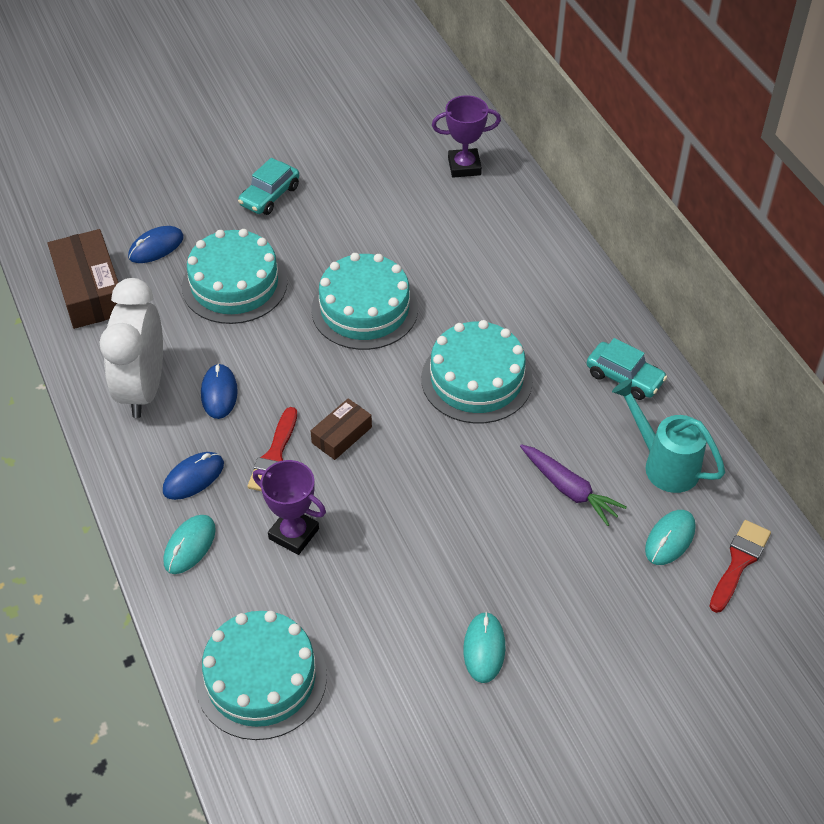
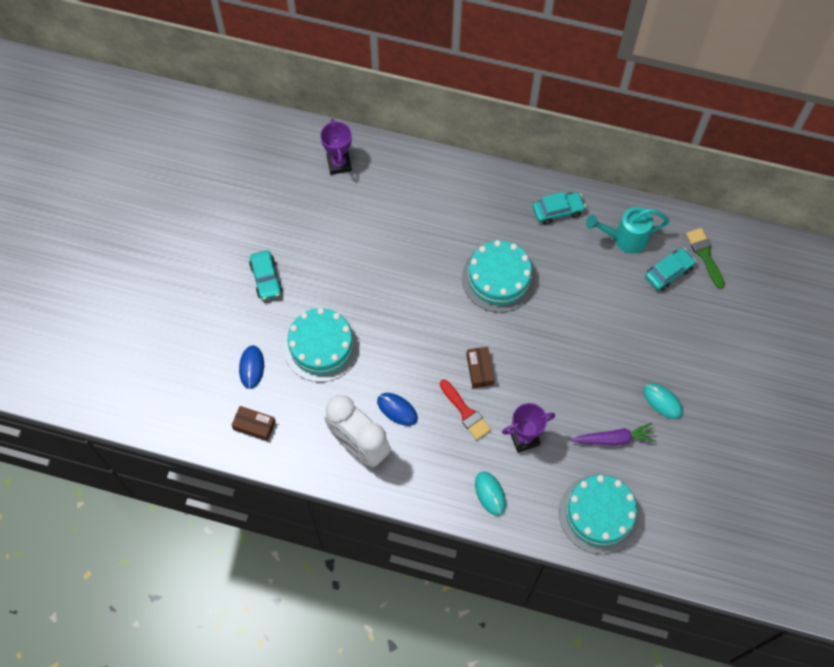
camera: 50 degrees left, 15 degrees up
brown box [48,229,119,329] -> brown box [231,406,276,441], size x0.55
blue mouse [163,452,224,500] -> none
turquoise cake [311,253,418,350] -> none
purple trophy [432,95,501,178] -> purple trophy turned 45 degrees counterclockwise [320,118,352,175]
purple carrot [520,444,627,526] -> purple carrot moved to [571,423,656,445]
turquoise mouse [645,510,696,565] -> turquoise car [645,248,696,291]
red brush [709,520,771,613] -> green brush [686,228,725,289]

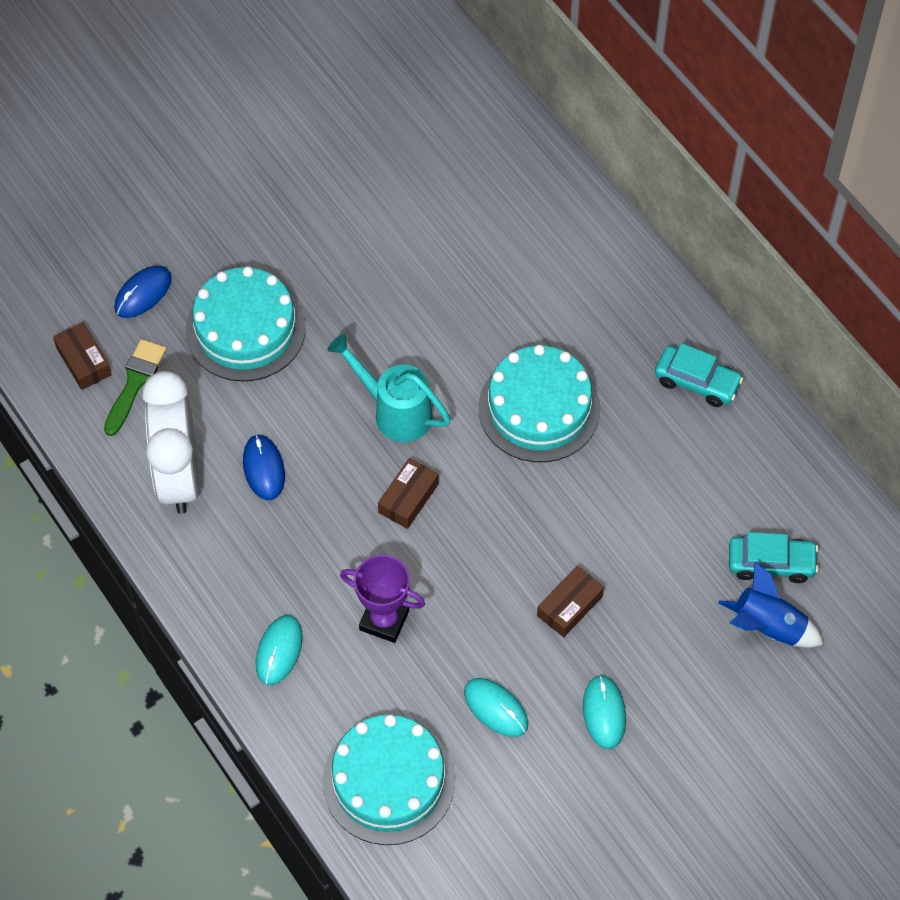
camera: 40 degrees right, 5 degrees down
turquoise car [249,250,282,300] -> none
purple trophy [320,118,352,175] -> none
red brush [440,380,491,440] -> none
purple carrot [571,423,656,445] -> turquoise mouse [464,678,528,737]
turquoise watering can [586,207,670,253] -> turquoise watering can moved to [327,334,451,442]
green brush [686,228,725,289] -> green brush moved to [104,339,166,436]
none -> brown box [537,566,604,637]
none -> blue rocket [718,562,824,648]

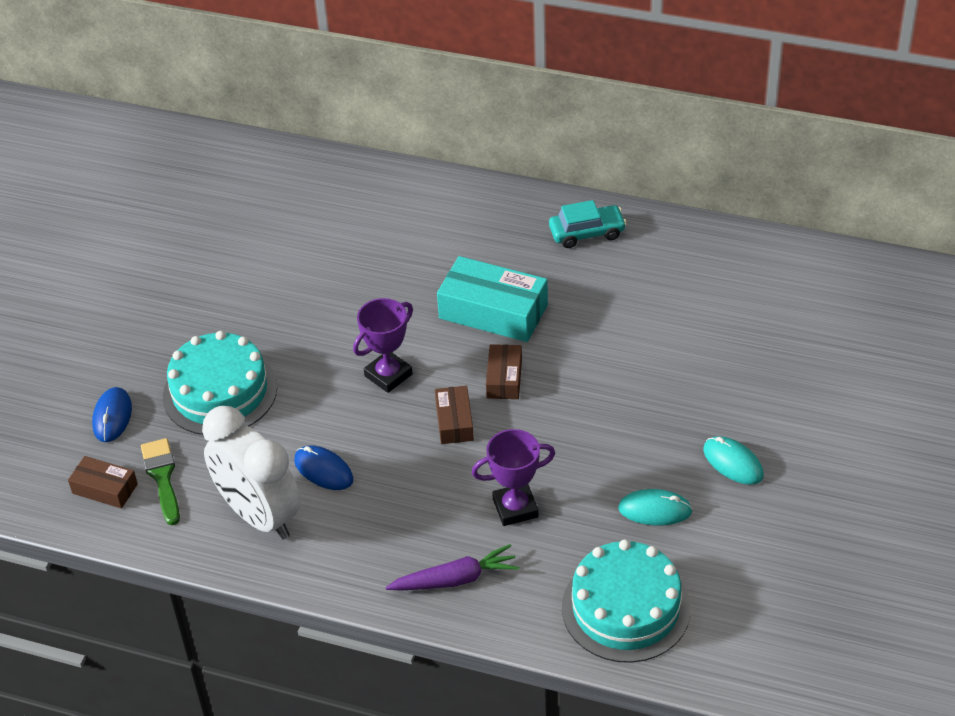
camera: 35 degrees left, 15 degrees down
turquoise mouse [256,615,303,685] -> purple carrot [385,544,519,590]
turquoise watering can [327,334,451,442] -> purple trophy [353,298,413,393]
turquoise cake [479,345,600,462] -> turquoise box [437,256,548,342]
brown box [537,566,604,637] -> brown box moved to [486,344,522,399]
blue rocket [718,562,824,648] -> none
turquoise car [729,532,819,583] -> none

